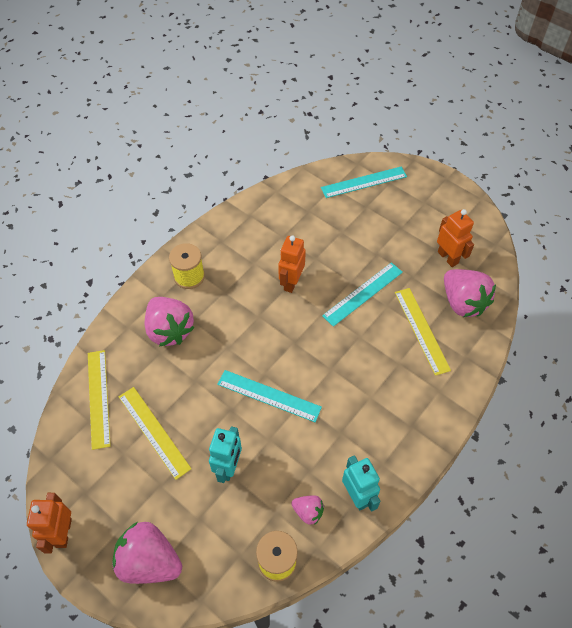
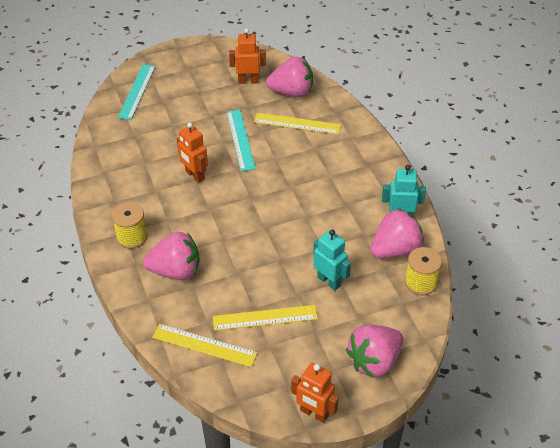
camera: 60 degrees left, 10 degrees down
turquoise ruler [217,370,322,422] -> none
pink strawberry [291,495,324,525] -> pink strawberry [370,208,424,258], size x1.99

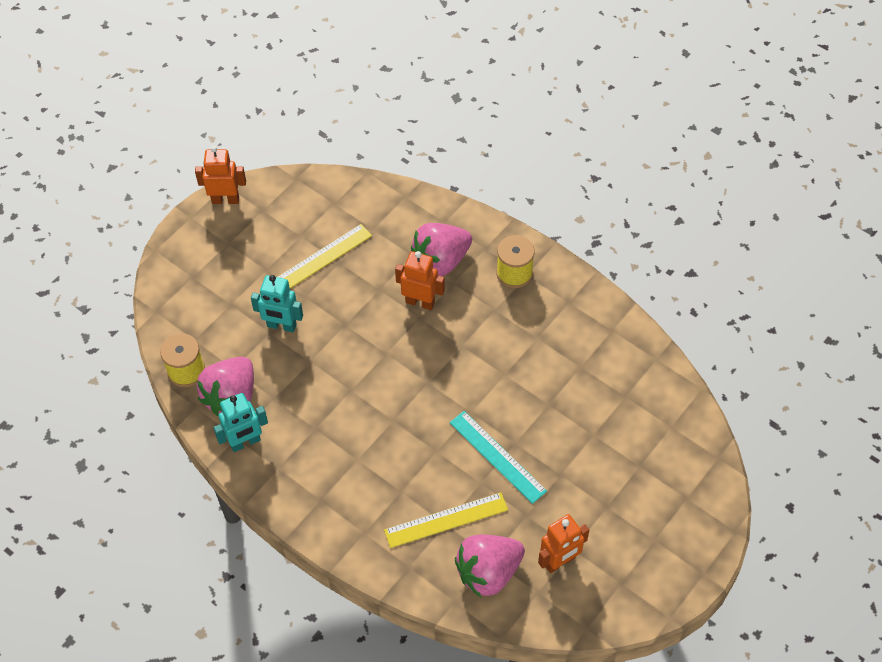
camera: 150 degrees right, 10 degrees up
turquoise ruler [118,64,156,120] -> none
yellow ruler [152,324,257,367] -> none
orange robot [177,122,208,183] -> orange robot moved to [395,251,445,310]
pink strawberry [346,325,403,378] -> none

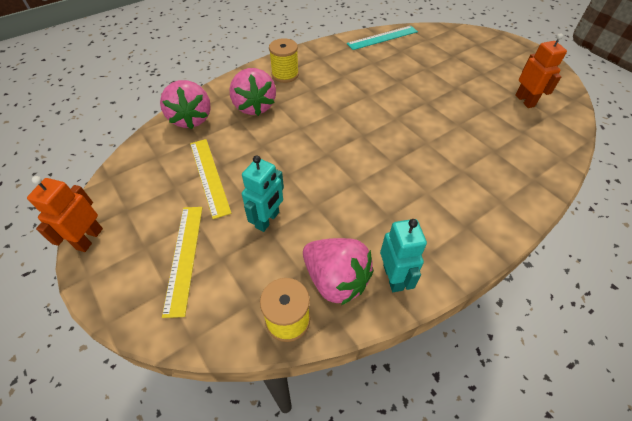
camera: 75 degrees left, 5 degrees down
yellow ruler [384,492,508,548] -> yellow ruler moved to [162,207,202,318]
orange robot [395,251,445,310] -> none
turquoise ruler [450,411,547,504] -> turquoise ruler moved to [347,26,418,50]
pink strawberry [455,535,525,597] -> pink strawberry moved to [160,80,211,129]

